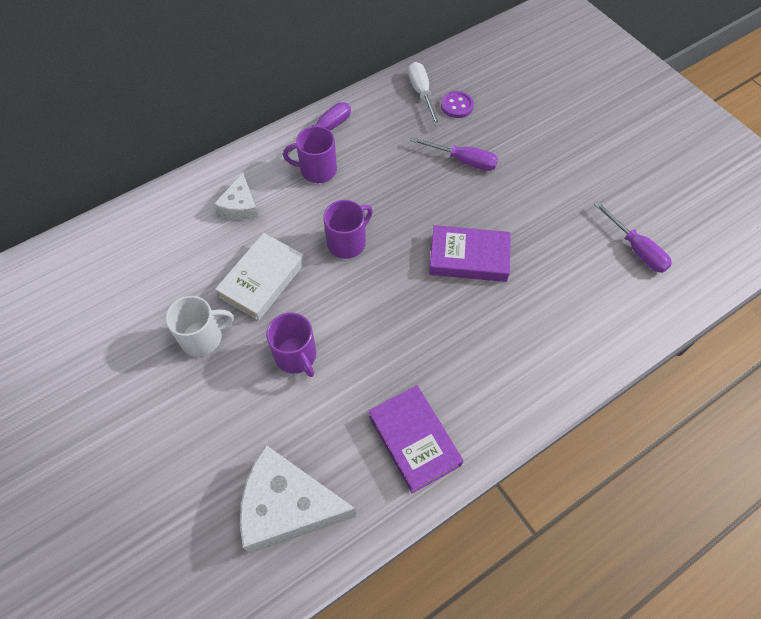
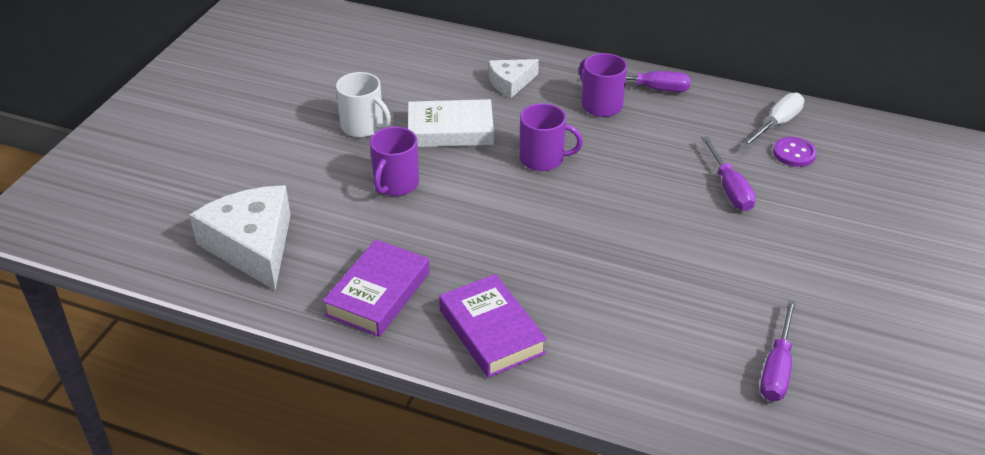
camera: 55 degrees right, 20 degrees down
purple book [429,225,511,282] -> purple book moved to [439,274,547,378]

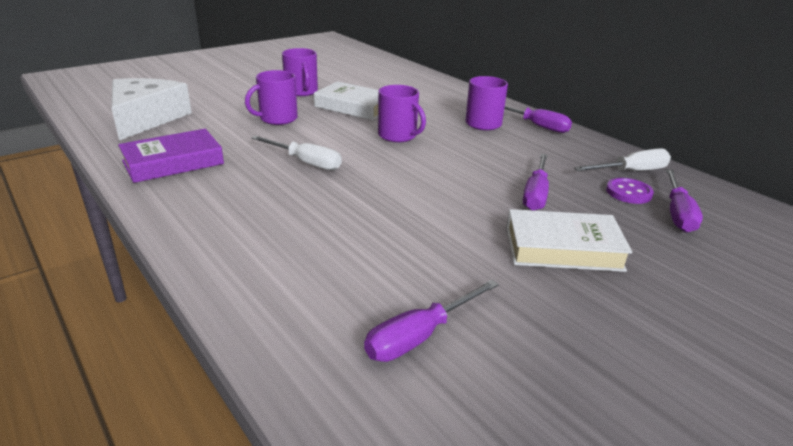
camera: 30 degrees right, 10 degrees down
white mug [336,72,391,137] -> purple mug [282,48,318,96]
purple book [439,274,547,378] -> none
white cheese [489,59,539,98] -> none
none -> white screwdriver [251,135,342,170]
none -> white book [506,209,633,272]
none -> purple screwdriver [666,169,703,232]

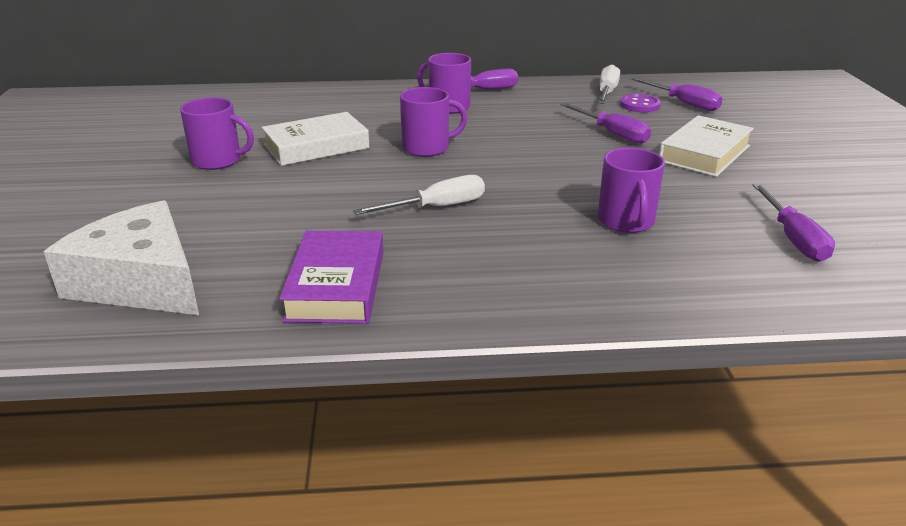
camera: 55 degrees left, 0 degrees up
purple mug [245,70,298,125] -> purple mug moved to [598,148,665,233]

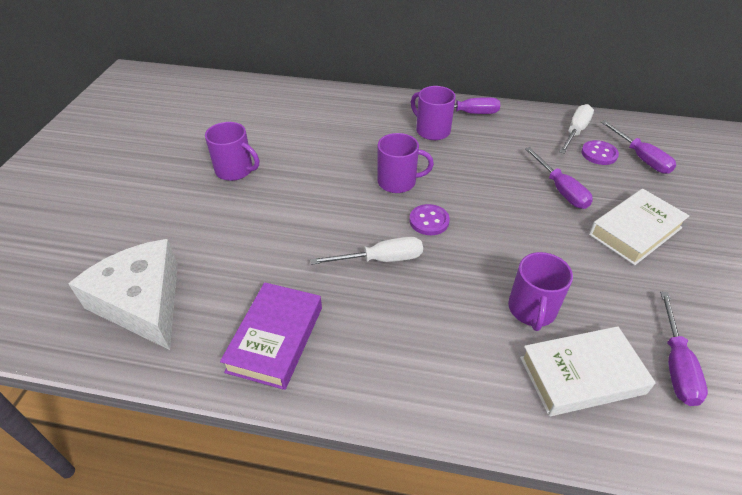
camera: 15 degrees right, 15 degrees up
white book [261,112,370,166] -> white book moved to [520,326,656,416]
none -> purple button [410,204,450,235]

